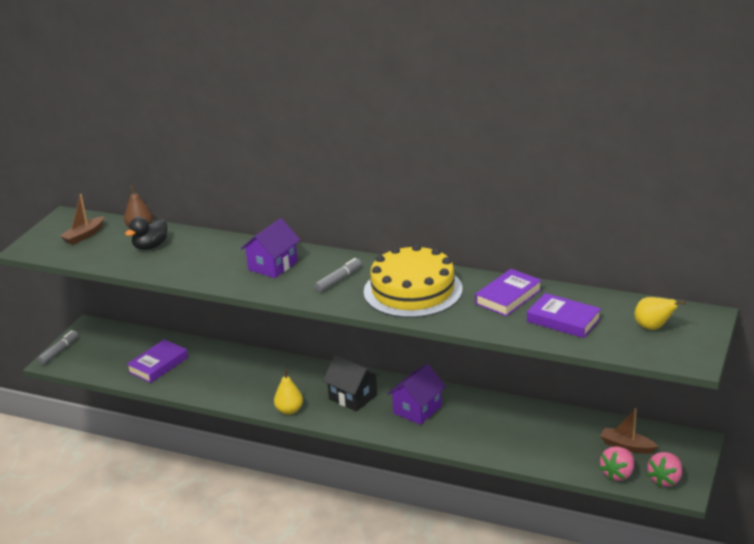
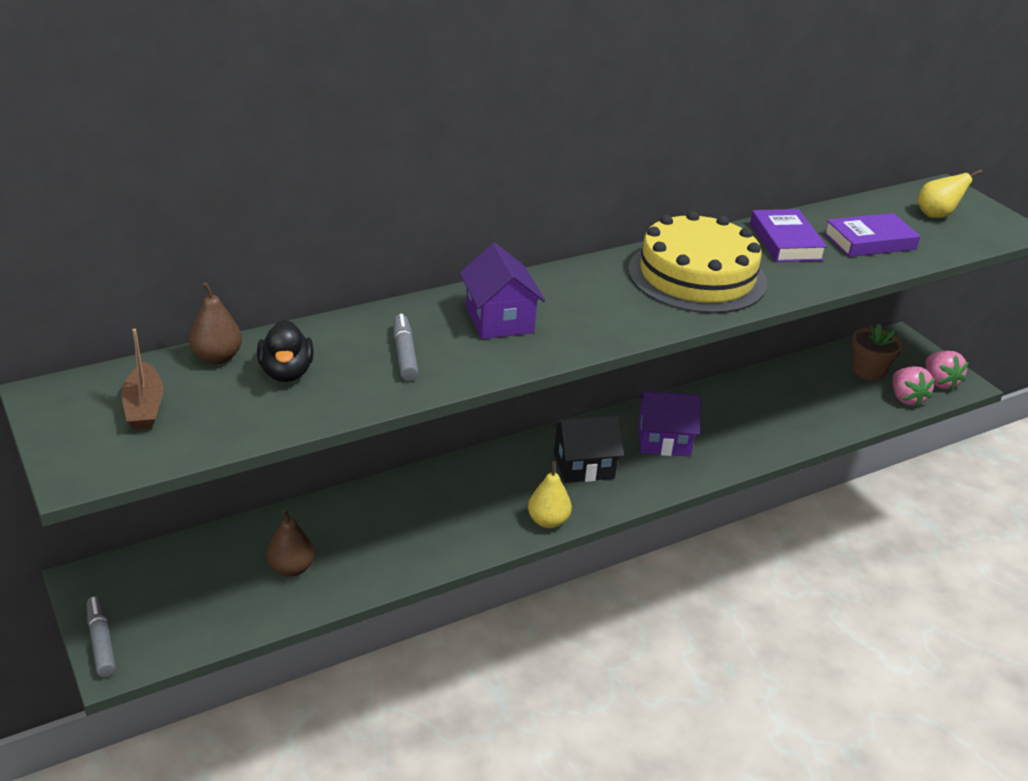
camera: 55 degrees left, 5 degrees up
purple book [127,339,188,383] -> brown pear [267,509,315,577]
grey marker [315,258,362,292] -> grey marker moved to [393,314,419,381]
purple house [387,364,446,425] -> purple house turned 75 degrees counterclockwise [638,391,701,457]
brown boat [600,408,659,454] -> brown flower pot [852,324,903,381]

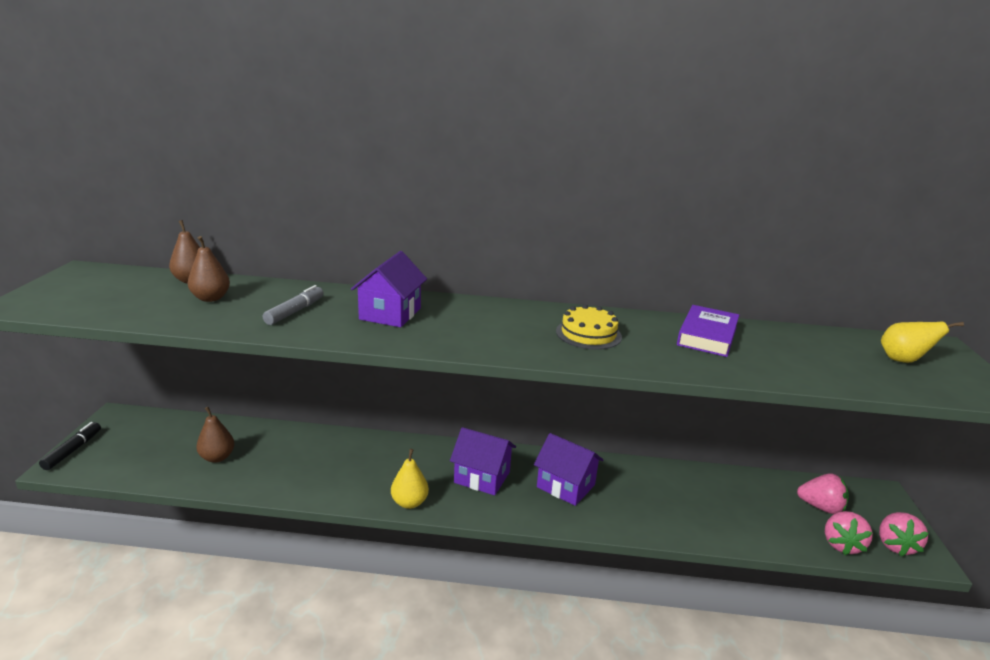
camera: 35 degrees right, 10 degrees down
grey marker [87,596,116,677] -> black marker [39,422,101,470]
brown boat [122,329,163,430] -> none
black duck [257,320,314,382] -> brown pear [188,236,230,302]
black house [552,415,624,483] -> purple house [450,427,516,495]
yellow cake [628,211,767,314] -> yellow cake [556,305,622,350], size x0.52
purple book [824,213,920,257] -> none
brown flower pot [852,324,903,381] -> pink strawberry [797,473,849,514]

